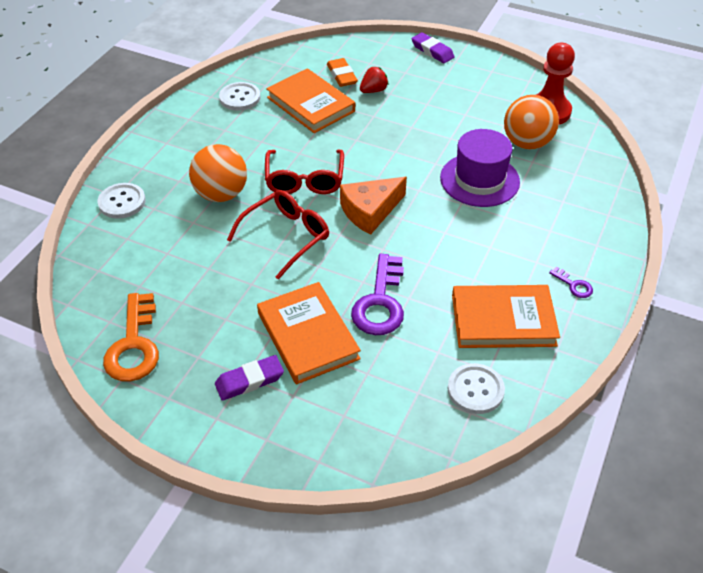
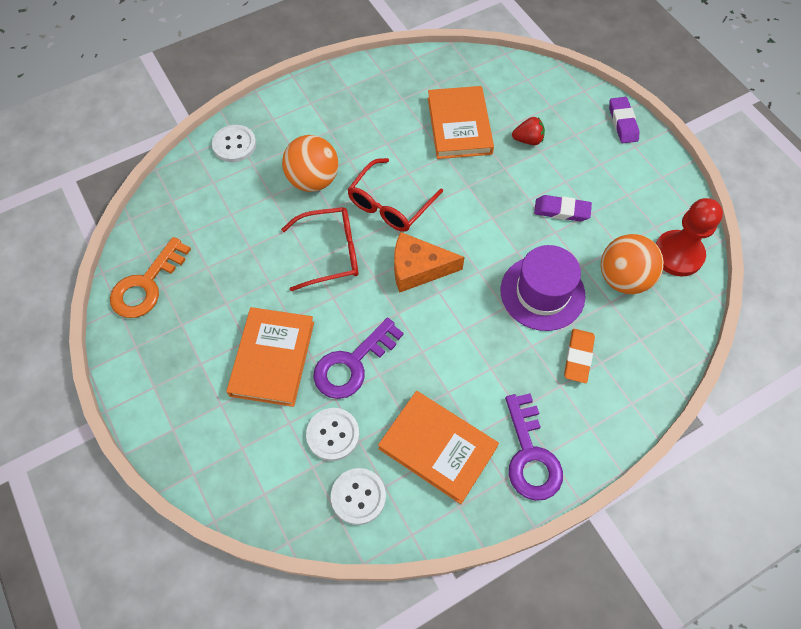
camera: 35 degrees right, 15 degrees up
purple eraser [215,355,284,401] -> purple eraser moved to [534,195,592,222]
white button [219,82,261,111] -> white button moved to [306,408,359,461]
orange eraser [327,58,358,87] -> orange eraser moved to [564,329,595,383]
purple key [549,267,593,298] -> purple key [505,393,563,501], size x2.19

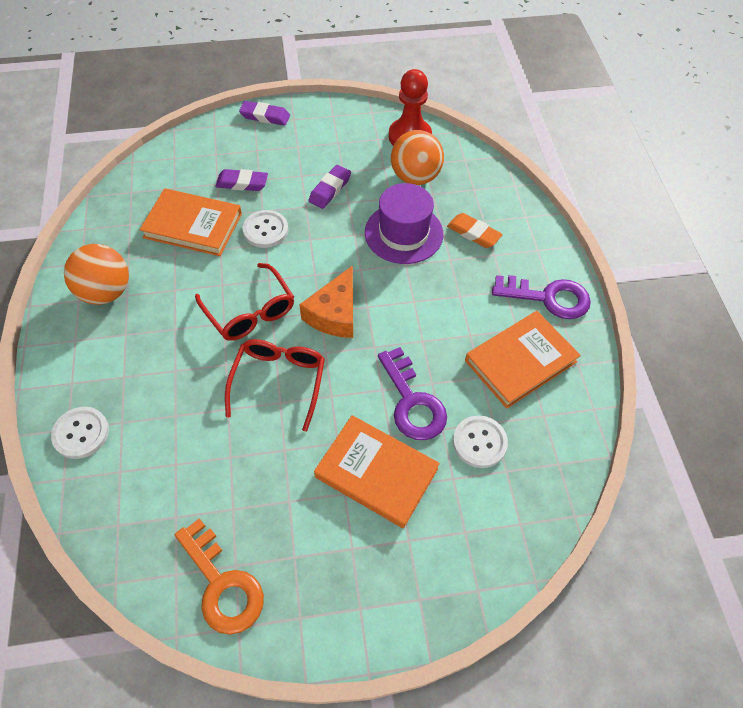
camera: 70 degrees left, 5 degrees down
orange ball [282,135,339,192] -> orange ball moved to [64,244,129,305]
white button [331,468,386,525] -> white button moved to [243,210,288,248]
red strawberry [512,117,545,145] -> purple eraser [215,169,268,191]

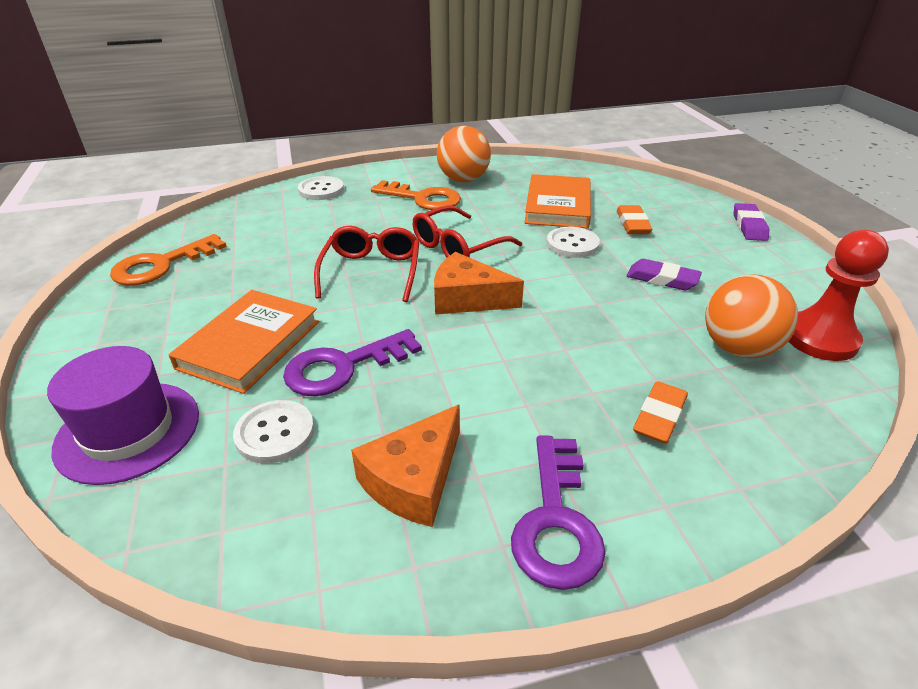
camera: 85 degrees right, 20 degrees down
purple eraser [215,169,268,191] -> orange eraser [617,205,652,234]
red glasses [225,339,325,432] -> red glasses turned 90 degrees counterclockwise [314,226,420,302]
purple hat [365,183,443,264] -> purple hat moved to [47,346,199,485]
orange book [465,311,581,409] -> orange cheese [351,405,459,527]
none -> orange key [371,180,461,210]

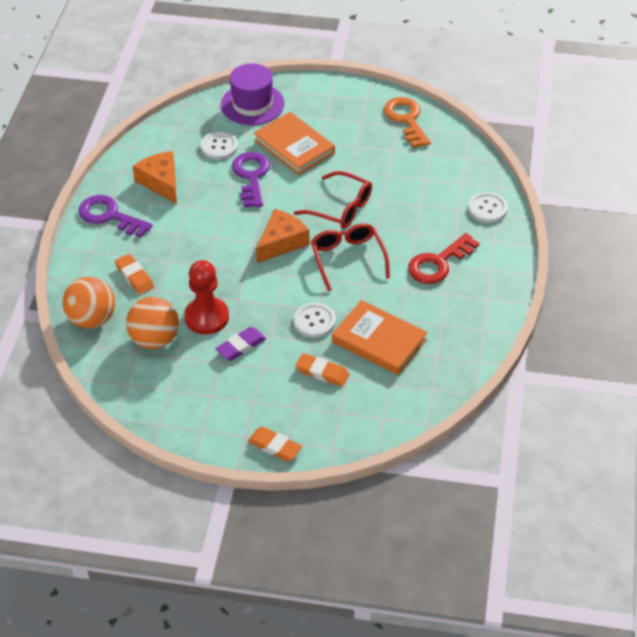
camera: 115 degrees right, 10 degrees up
orange key [371,180,461,210] -> red key [408,233,479,284]
orange ball [437,126,491,182] -> orange ball moved to [62,277,115,328]
purple eraser [734,203,769,241] -> orange eraser [248,427,302,461]
red pawn [788,230,889,361] -> red pawn moved to [184,260,229,335]

